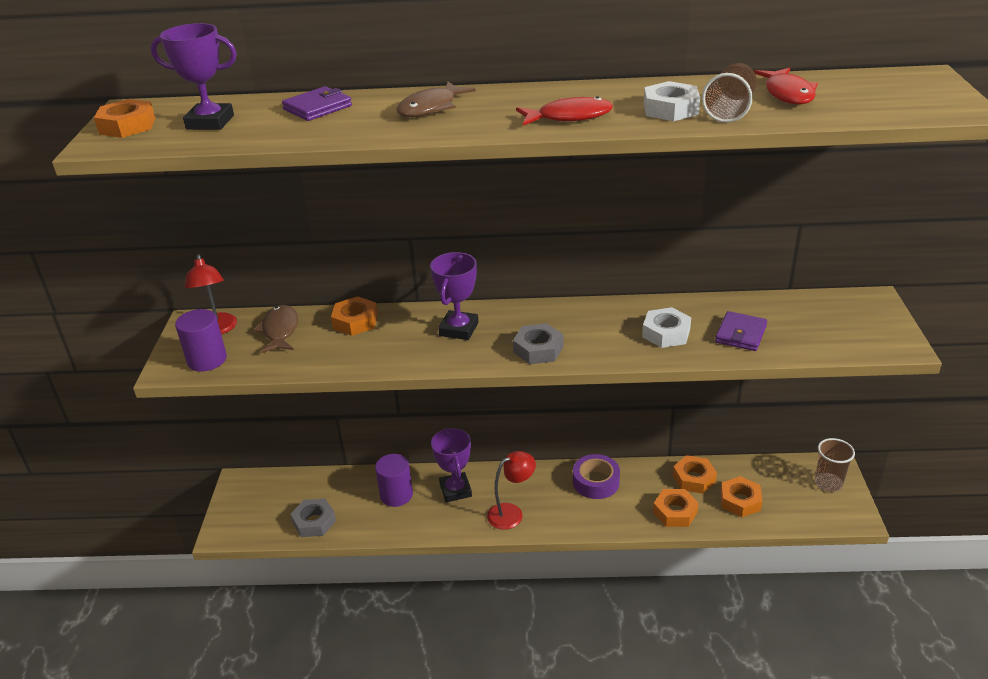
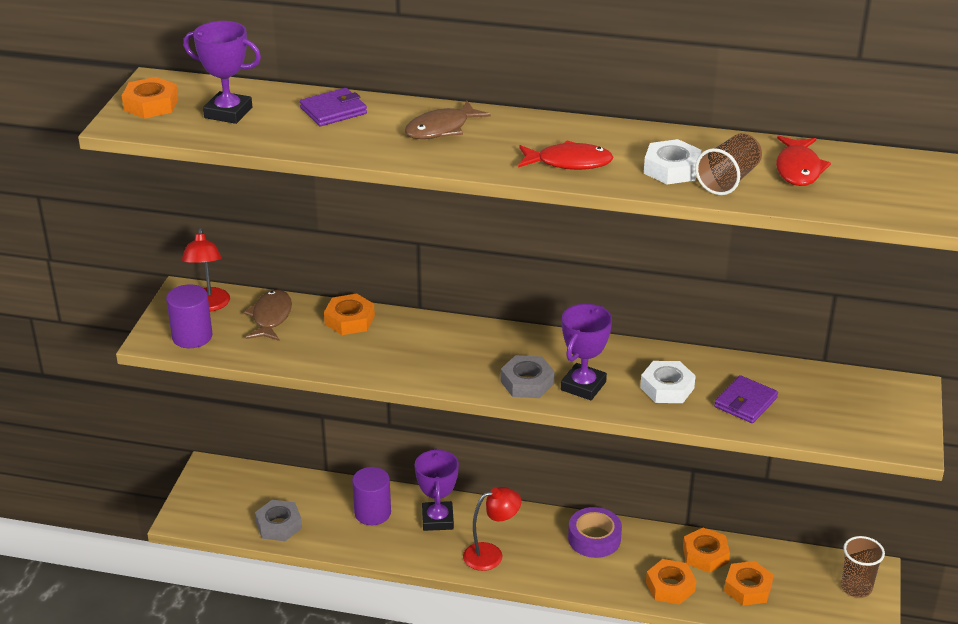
camera: 10 degrees right, 0 degrees up
purple trophy [430,252,478,340] -> purple trophy moved to [561,304,612,400]

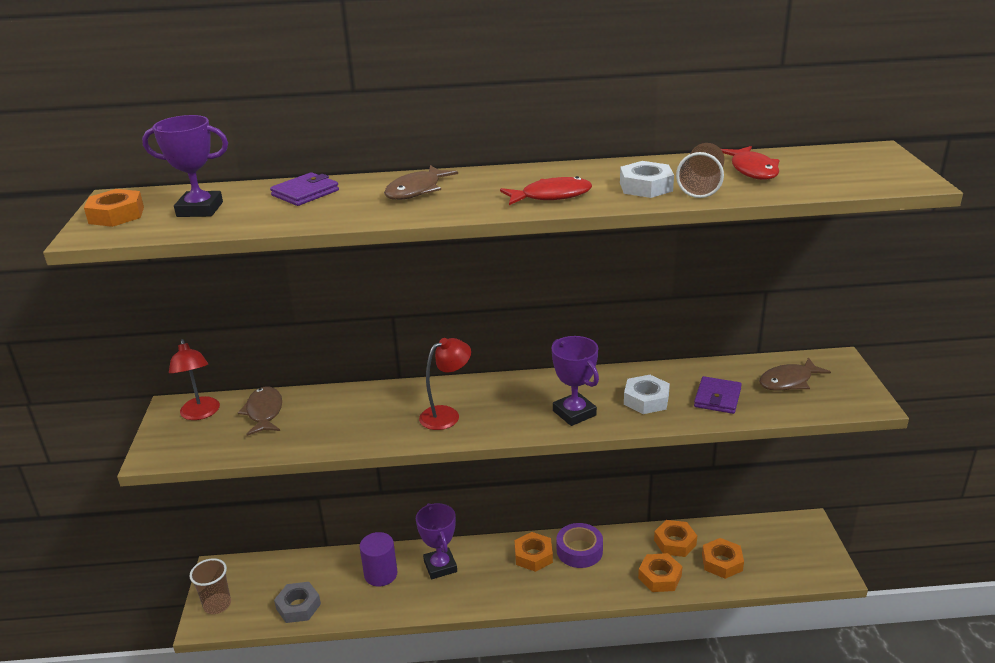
camera: 15 degrees left, 5 degrees down
purple cylinder [166,284,213,348] -> none
orange nut [324,294,375,335] -> orange nut moved to [515,532,553,572]
red lamp [463,487,521,571] -> red lamp moved to [419,338,471,430]
grey nut [501,355,555,398] -> none
purple trophy [561,304,612,400] -> purple trophy turned 45 degrees counterclockwise [551,336,599,426]
brown cup [841,536,885,598] -> brown cup moved to [189,558,231,614]
none -> brown fish [759,357,831,391]

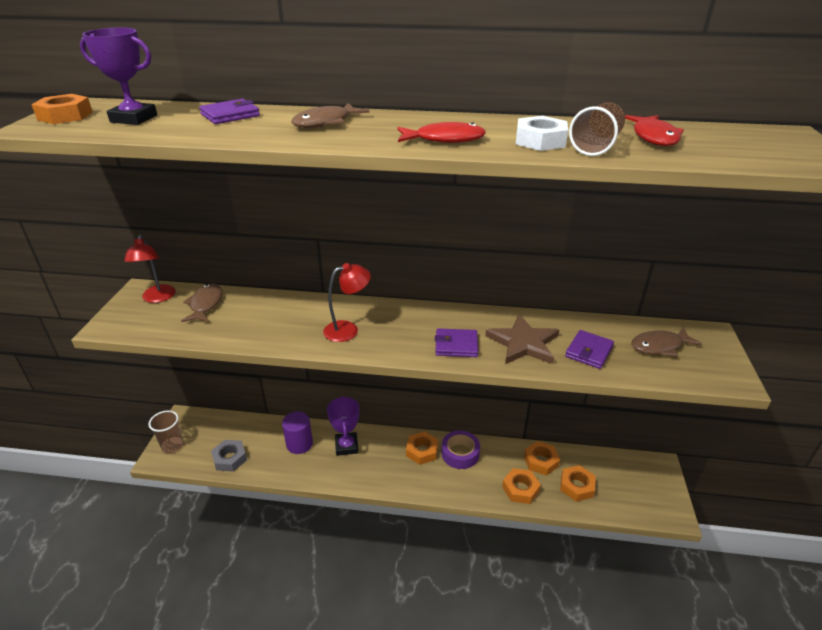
camera: 10 degrees right, 5 degrees up
purple trophy [551,336,599,426] -> purple wallet [435,328,478,357]
white nut [624,375,670,414] -> brown star [485,314,559,364]

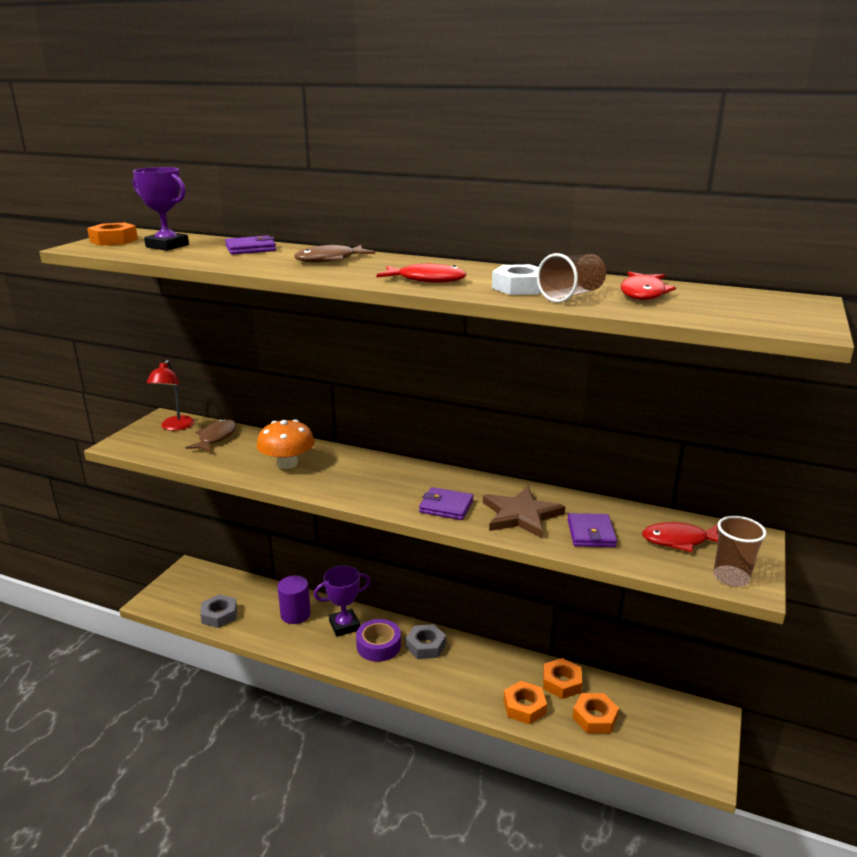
camera: 15 degrees right, 10 degrees down
brown cup [149,411,183,453] -> brown cup moved to [713,516,767,587]
red lamp [323,263,371,342] -> none
purple trophy [327,396,360,456] -> purple trophy turned 60 degrees clockwise [314,565,370,637]
orange nut [406,431,438,465] -> grey nut [406,624,446,659]
purple tape [441,430,480,469] -> purple tape moved to [356,619,401,662]
purple wallet [565,330,614,369] -> purple wallet turned 45 degrees counterclockwise [567,513,617,547]
brown fish [631,327,702,357] -> red fish [642,522,718,552]
none -> orange mushroom [257,420,315,469]

